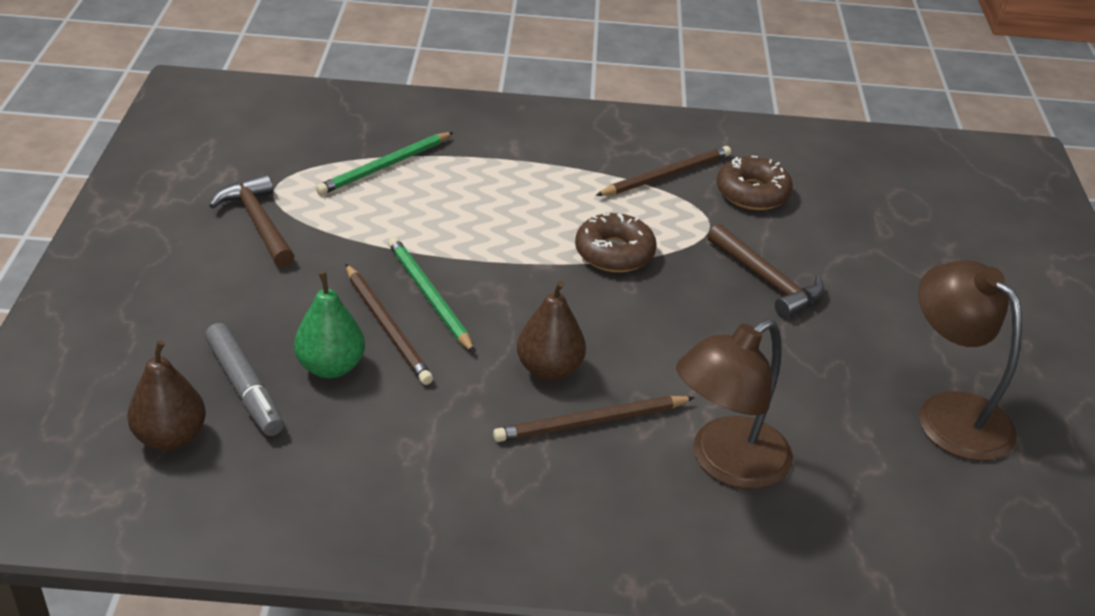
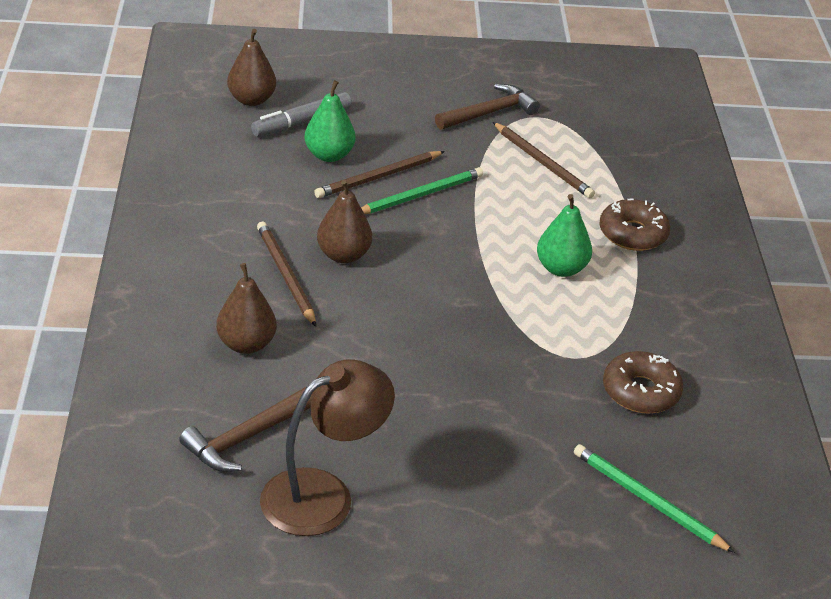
camera: 85 degrees right, 0 degrees up
green pencil [316,132,454,195] -> green pencil moved to [574,444,735,553]
brown donut [575,213,657,272] -> brown donut moved to [599,199,670,251]
brown pencil [596,146,731,196] -> brown pencil moved to [493,122,595,198]
brown lamp [676,319,793,489] -> brown pear [216,263,277,354]
brown hammer [707,224,824,318] -> brown hammer moved to [179,387,311,472]
none -> green pear [537,194,592,277]

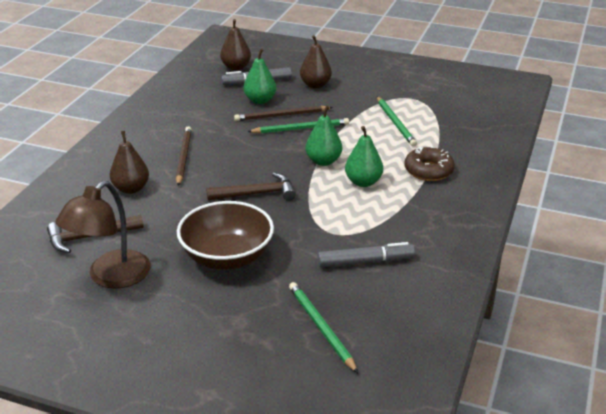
camera: 25 degrees right, 5 degrees down
brown lamp [260,359,395,536] -> brown lamp turned 135 degrees clockwise [56,181,151,289]
brown pear [317,180,372,263] -> brown pear moved to [300,35,332,88]
brown hammer [435,84,540,130] -> brown hammer moved to [206,173,296,201]
brown pencil [493,122,595,198] -> green pencil [377,96,417,147]
brown donut [603,351,683,413] -> grey marker [318,242,415,267]
none -> brown bowl [177,201,274,270]
none -> green pear [305,106,342,166]

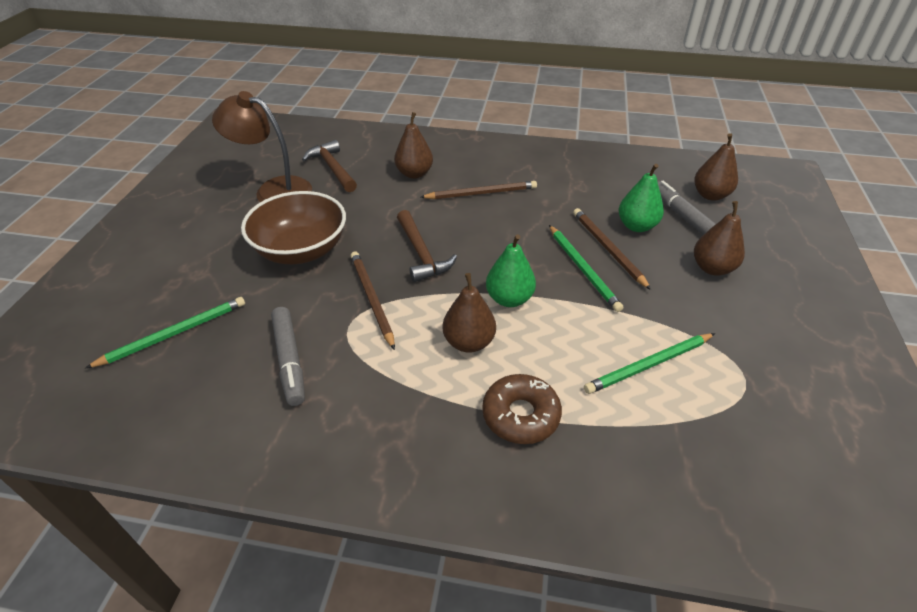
camera: 80 degrees right, 10 degrees up
green pear [345,126,383,187] -> brown pear [443,273,496,353]
none -> brown pencil [351,251,395,350]

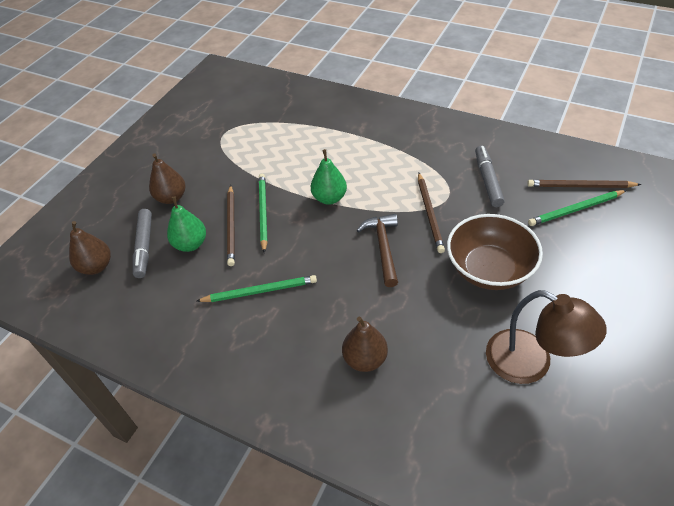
camera: 160 degrees left, 5 degrees up
brown hammer [302,140,357,192] -> none
brown pencil [421,181,537,199] -> brown pencil moved to [527,180,641,188]
brown pear [443,273,496,353] -> none
brown donut [482,374,562,444] -> none
green pencil [584,333,715,394] -> green pencil moved to [197,275,317,302]

